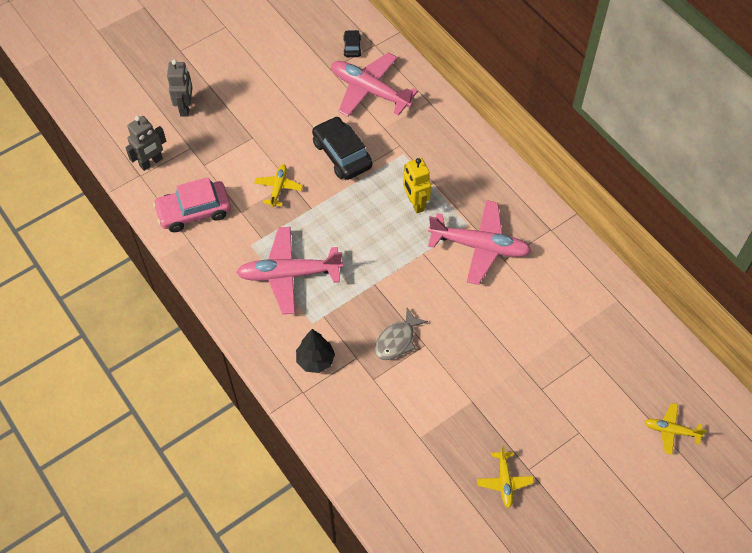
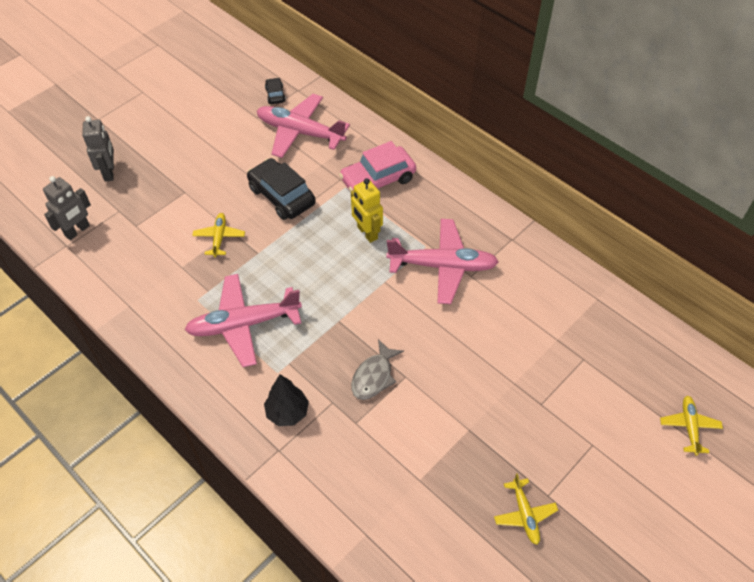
camera: 10 degrees left, 5 degrees down
pink car [153,177,231,232] -> pink car moved to [339,141,416,192]
yellow plane [645,403,707,455] -> yellow plane turned 90 degrees clockwise [660,396,723,456]

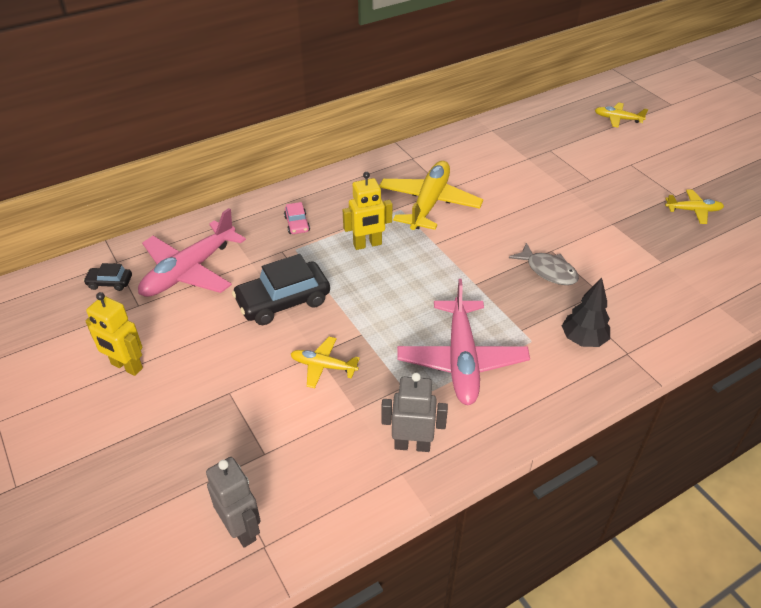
camera: 75 degrees left, 10 degrees down
grey robot [82,116,114,182] -> grey robot moved to [381,373,448,452]
pink car [339,141,416,192] -> pink car [284,202,310,234], size x0.49
pink plane [386,219,499,304] -> yellow plane [379,161,483,230]
none -> yellow robot [85,292,143,376]

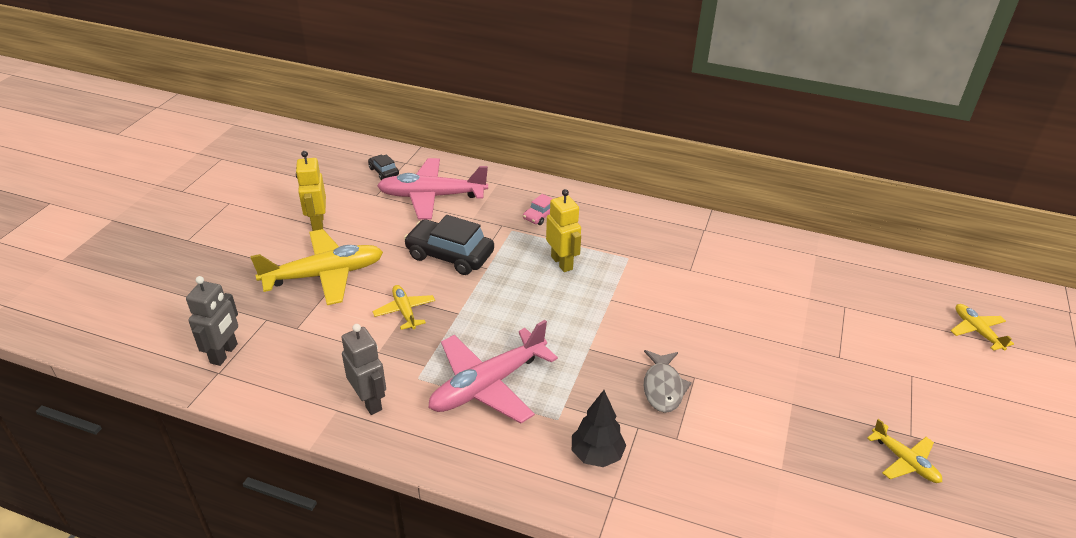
camera: 50 degrees right, 5 degrees down
yellow robot [343,172,393,250] -> yellow robot turned 150 degrees counterclockwise [546,189,581,272]
yellow plane [379,161,483,230] -> yellow plane moved to [250,229,383,305]

